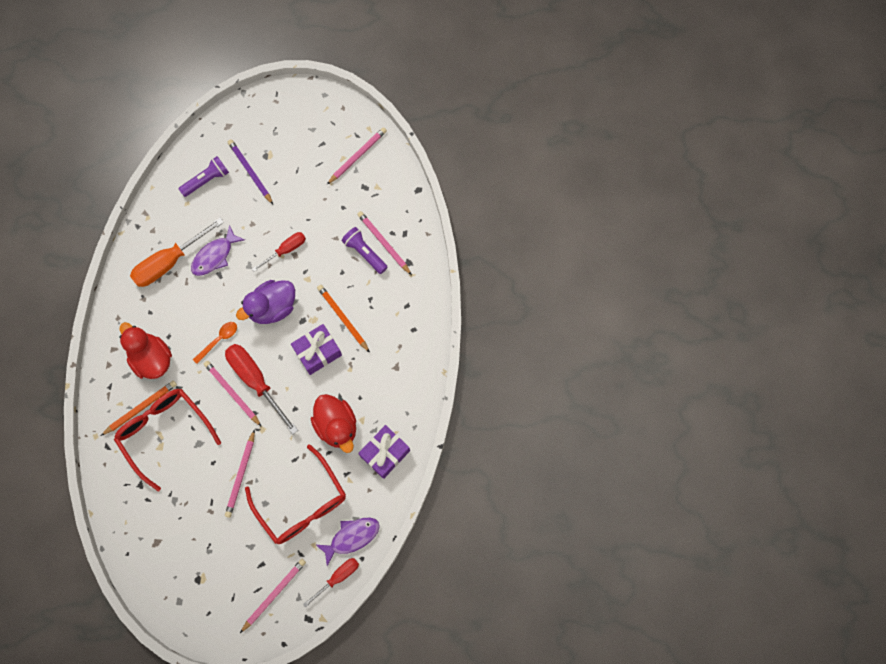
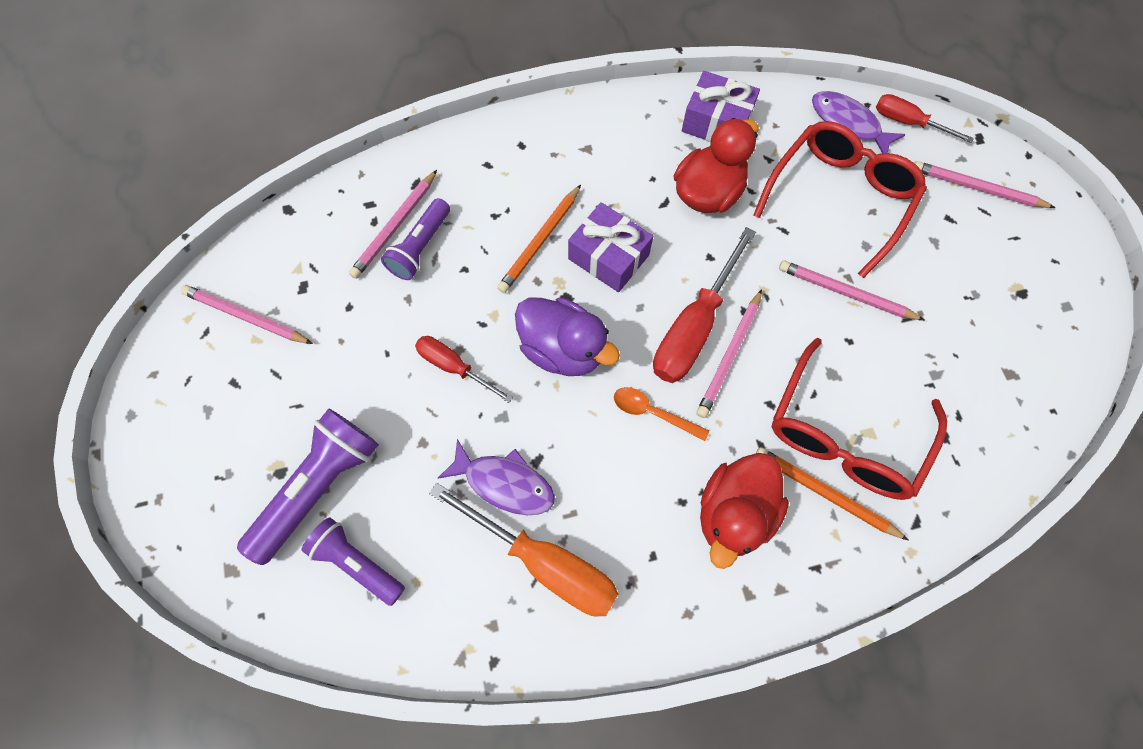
camera: 110 degrees left, 5 degrees down
pink pencil [225,429,255,518] -> pink pencil turned 150 degrees counterclockwise [779,260,924,320]
purple pencil [228,139,273,204] -> purple flashlight [237,409,379,565]

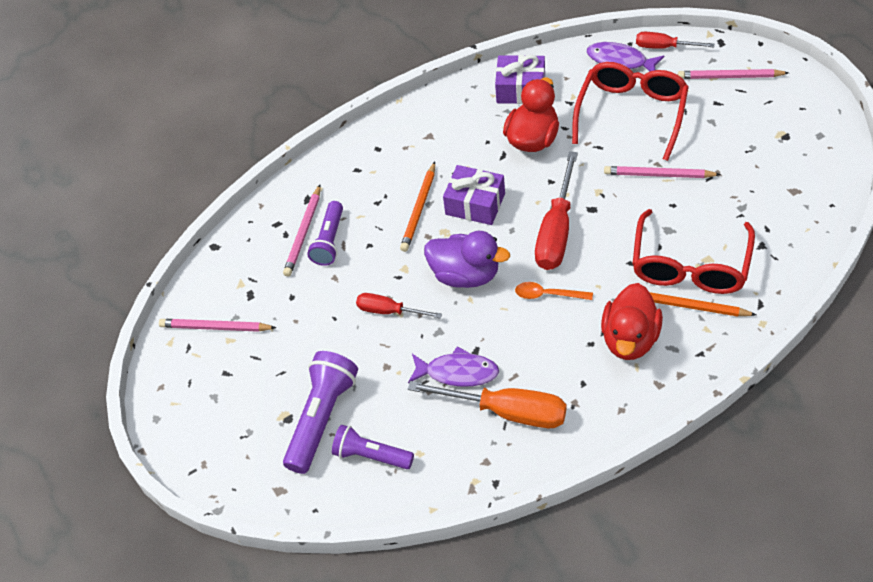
camera: 10 degrees left, 15 degrees down
pink pencil [696,289,762,418] -> none

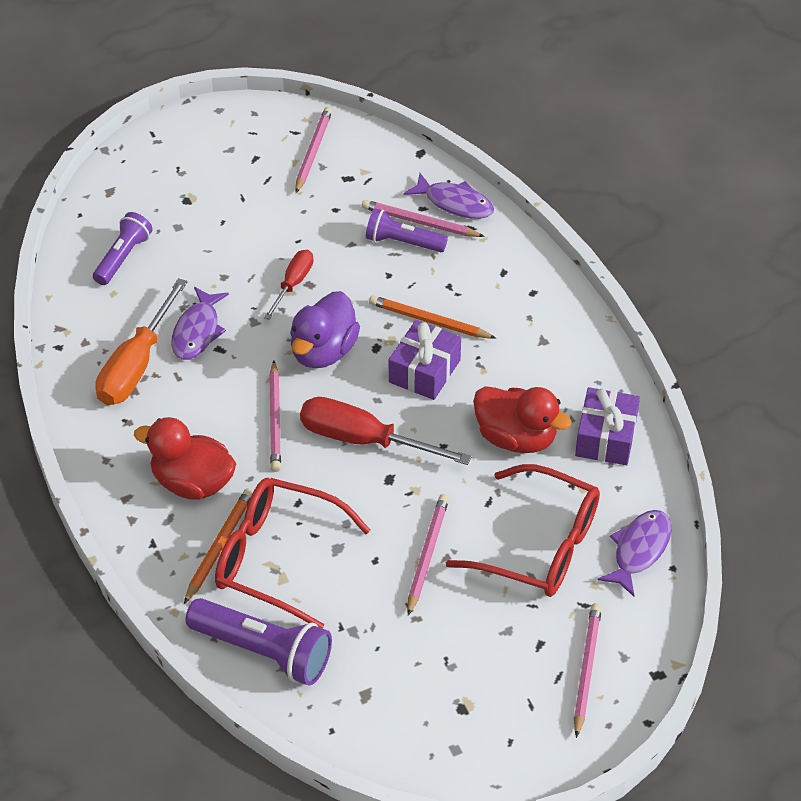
camera: 90 degrees right, 5 degrees down
purple flashlight [283,351,358,474] -> purple flashlight moved to [186,598,332,686]
orange spoon [515,282,593,300] -> pink pencil [269,361,281,472]
red screwdriver [636,32,714,49] -> none
none -> purple fish [403,173,494,219]

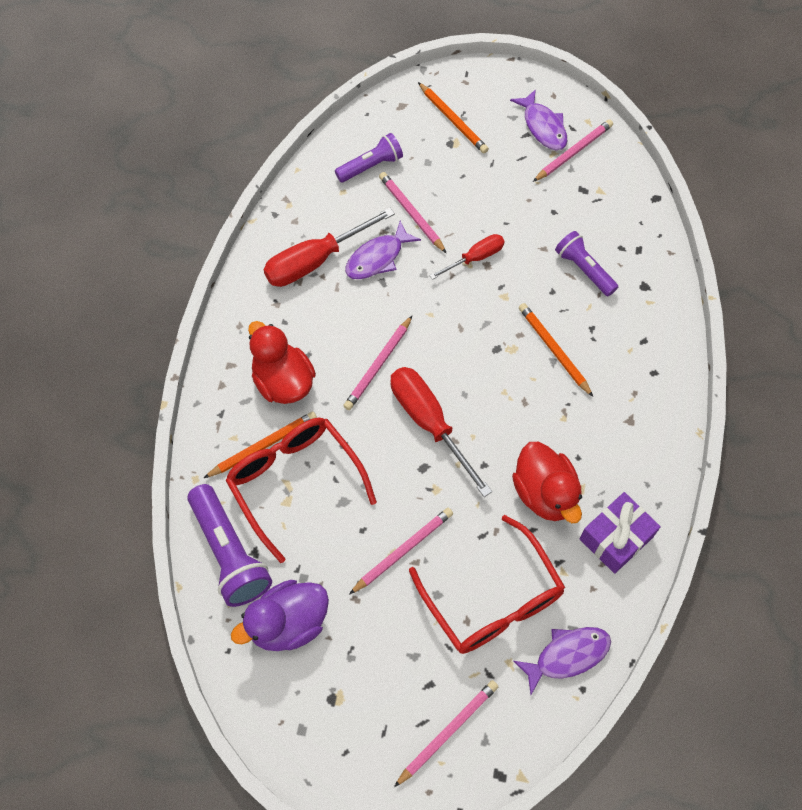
camera: 35 degrees right, 15 degrees up
orange screwdriver [95,278,188,405] -> red screwdriver [264,208,395,287]
purple duck [290,291,360,368] -> purple duck moved to [231,580,329,651]
pink pencil [362,200,485,237] -> pink pencil moved to [379,172,446,253]
purple gift [389,320,461,400] -> none
purple fish [403,173,494,219] -> purple fish moved to [510,89,567,150]
none -> orange pencil [418,82,489,153]

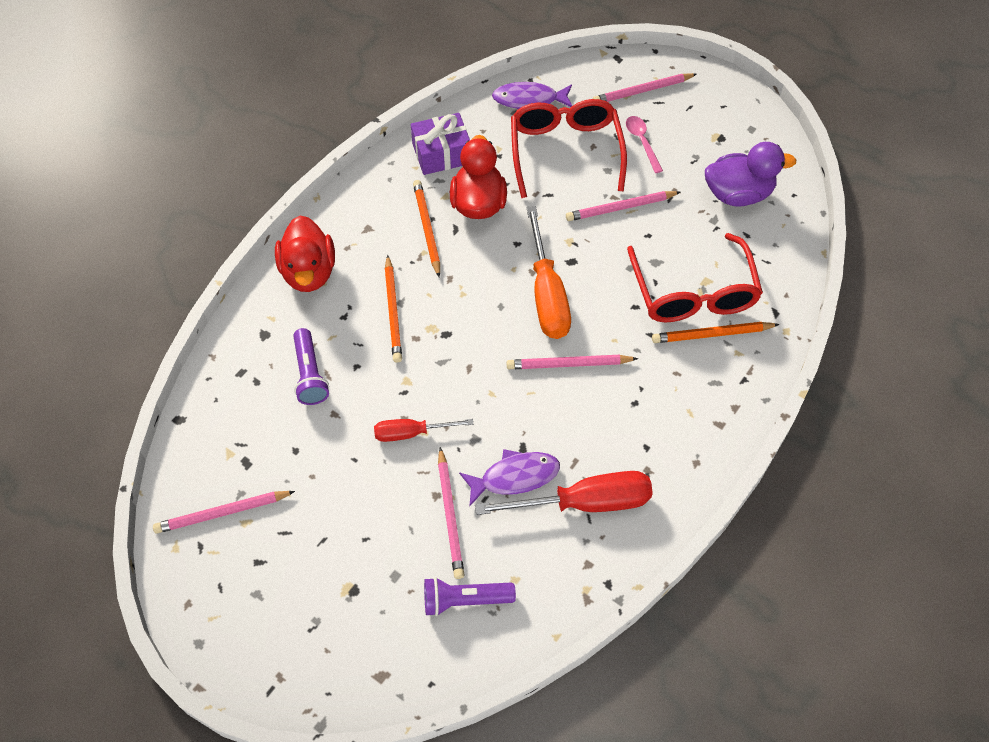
camera: 155 degrees left, 5 degrees down
purple flashlight [187,484,272,607] -> none
red duck [248,321,316,404] -> red duck moved to [275,215,335,292]
pink pencil [343,315,413,410] -> pink pencil turned 150 degrees counterclockwise [507,355,638,369]
red screwdriver [391,367,492,497] -> orange screwdriver [526,206,571,339]
orange pencil [418,82,489,153] -> orange pencil moved to [413,180,440,278]
purple fish [510,89,567,150] -> none
none -> pink spoon [626,116,663,173]

